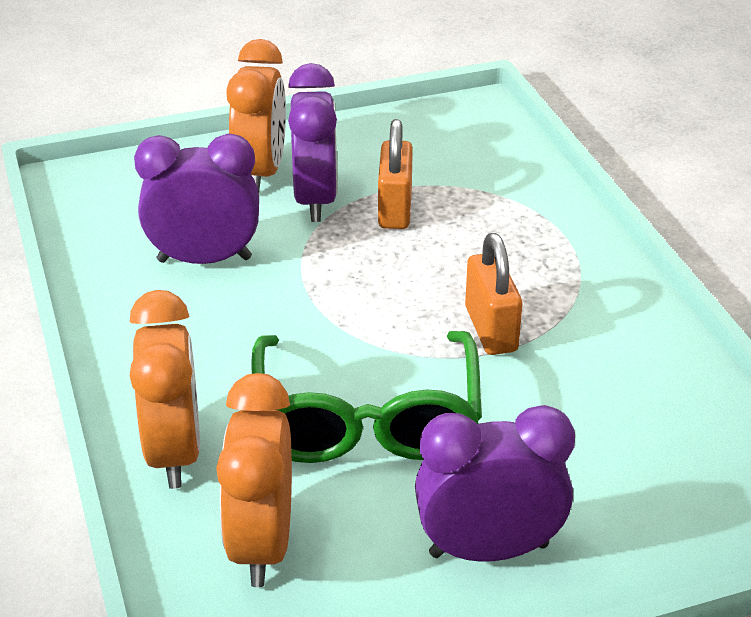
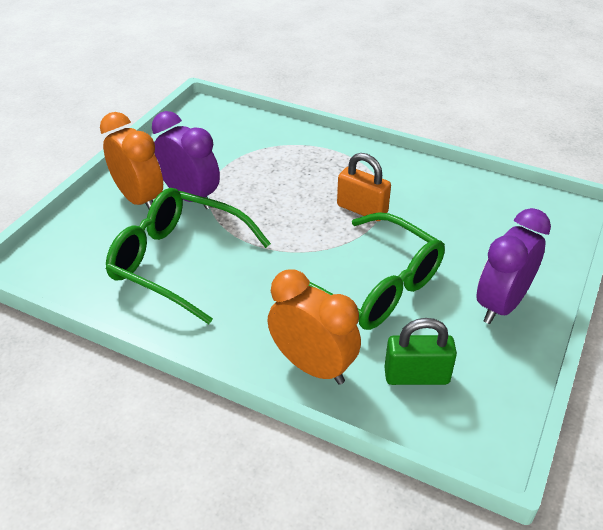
camera: 45 degrees left, 5 degrees up
purple clock [134,134,259,264] -> green glasses [106,188,271,324]
orange clock [216,373,292,587] -> green padlock [384,318,457,385]
orange padlock [378,119,413,229] -> none

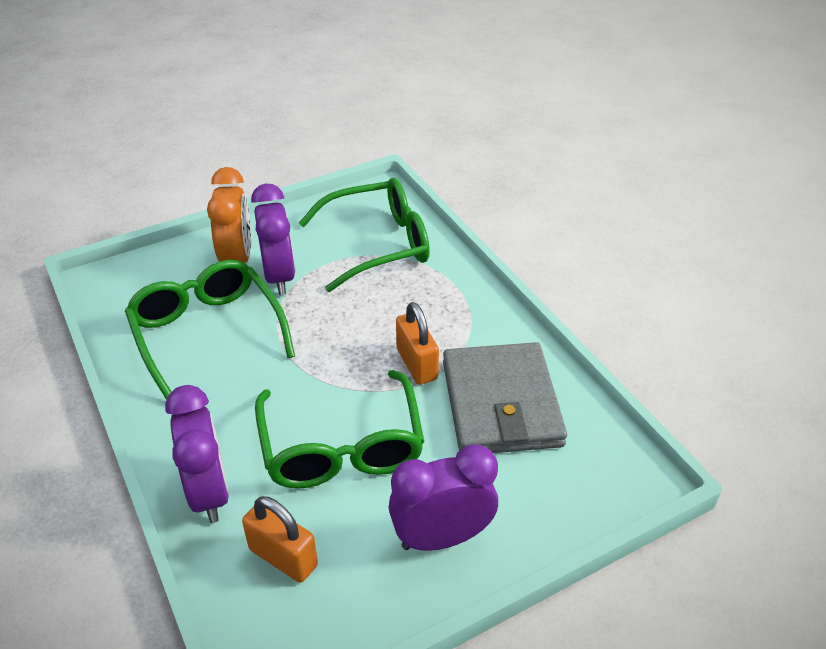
camera: 35 degrees right, 0 degrees up
orange clock [268,270,361,385] -> purple clock [165,385,229,523]
green padlock [384,318,457,385] -> orange padlock [242,496,318,583]
none -> green glasses [299,178,430,292]
none -> grey wallet [443,342,567,453]

